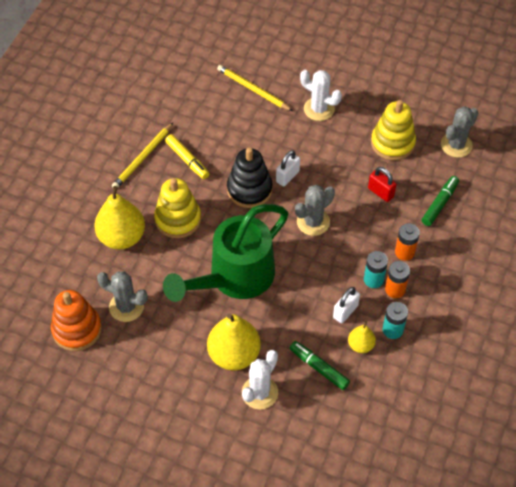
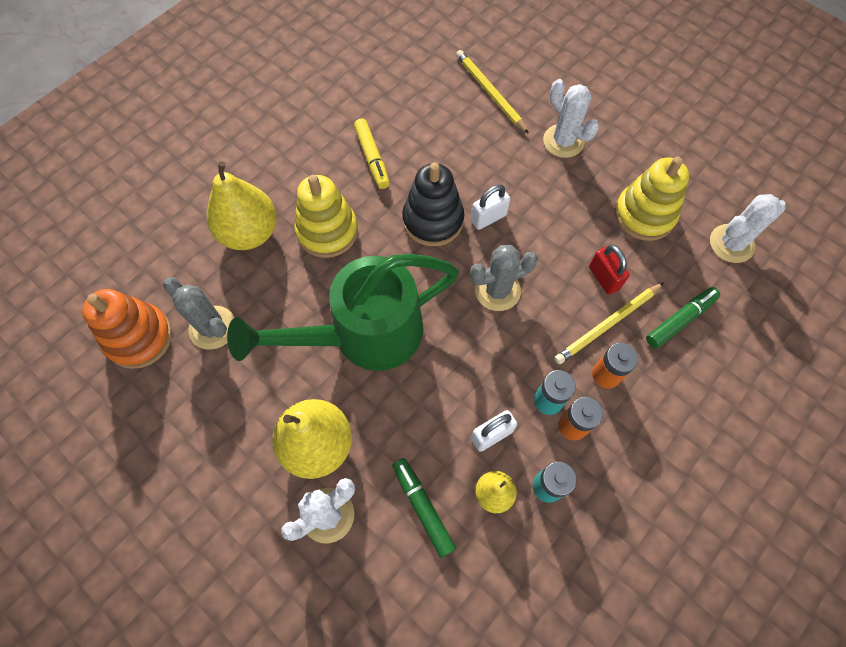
camera: 20 degrees right, 10 degrees up
yellow pencil [112,123,173,187] -> yellow pencil moved to [554,283,664,364]
grey cactus [441,106,478,158] -> white cactus [710,194,786,263]

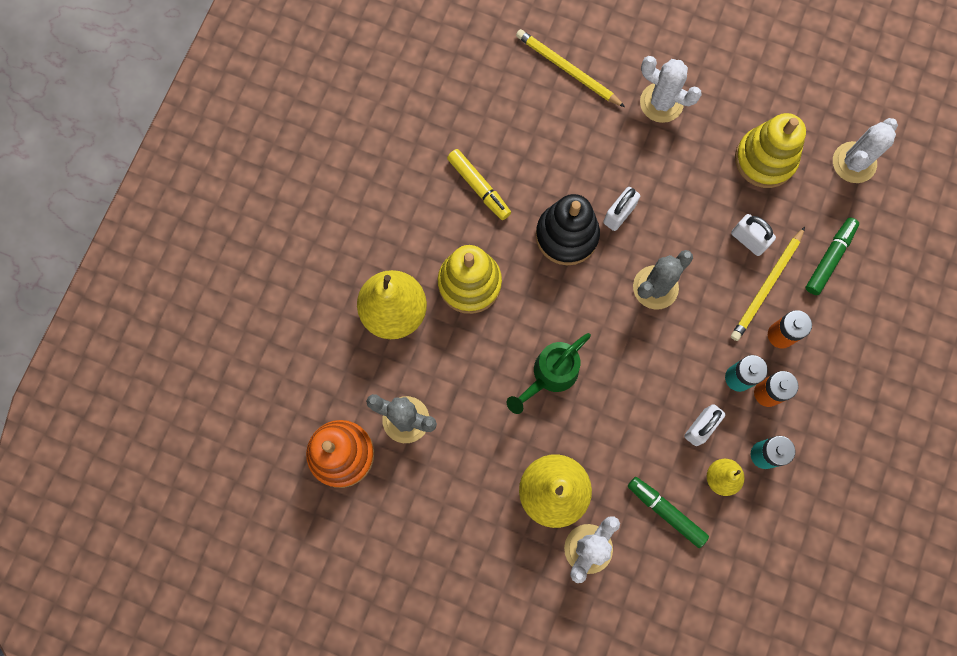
camera: 20 degrees left, 10 degrees up
green watering can [227,254,459,371] -> green watering can [507,333,591,414], size x0.52
red padlock [589,245,630,295] -> white padlock [731,214,776,256]

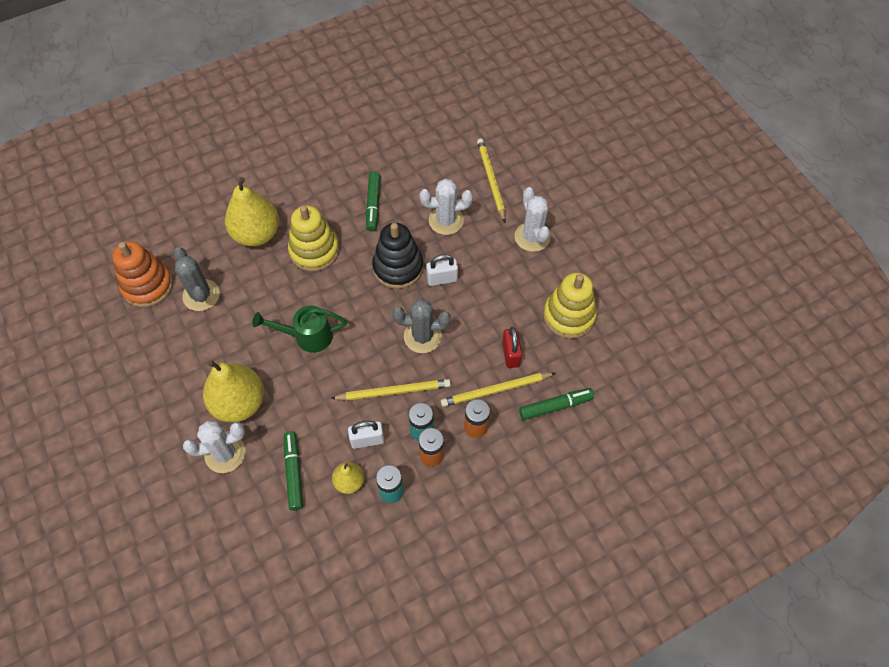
camera: 40 degrees right, 15 degrees down
yellow marker [447,149,511,220] -> green marker [366,171,380,232]
white padlock [731,214,776,256] -> red padlock [502,327,522,368]
white cactus [833,118,898,183] -> white cactus moved to [419,179,473,235]
none -> yellow pencil [331,379,451,401]

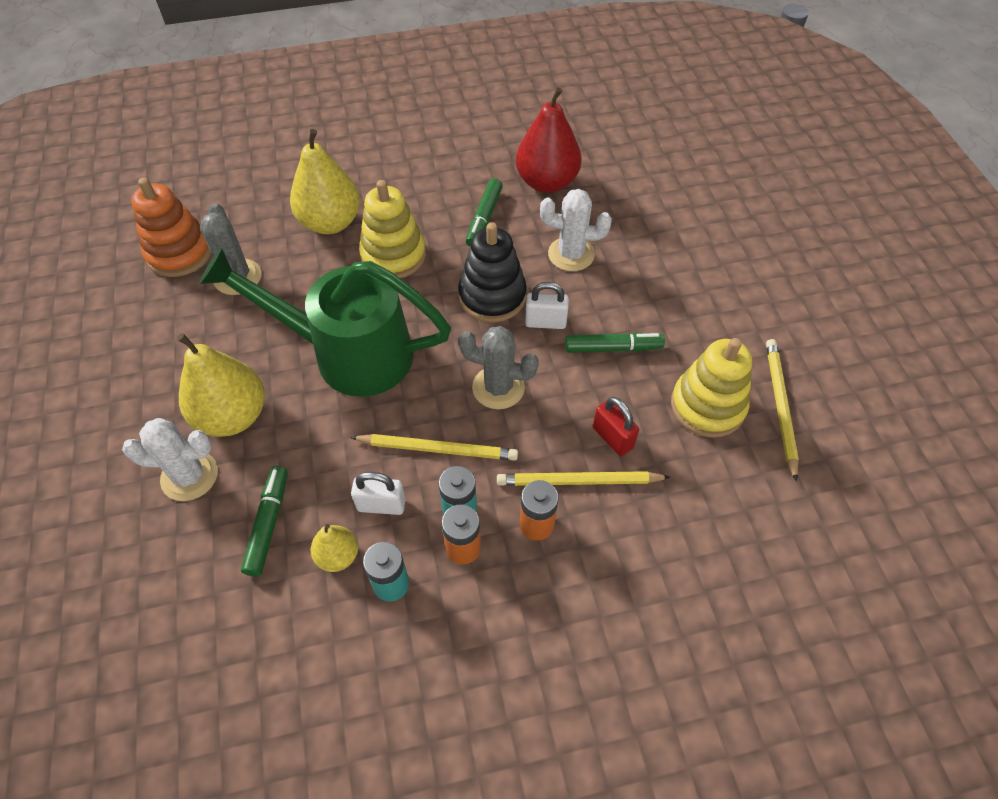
camera: 15 degrees right, 5 degrees down
green watering can [252,305,347,353] -> green watering can [199,247,451,397], size x1.92
yellow pencil [477,138,506,222] -> yellow pencil moved to [766,339,799,481]
red padlock [502,327,522,368] -> red padlock turned 45 degrees counterclockwise [593,397,639,456]
white cactus [515,187,550,252] -> none
green marker [519,388,594,420] -> green marker moved to [565,332,665,353]
none -> red pear [516,87,582,193]

